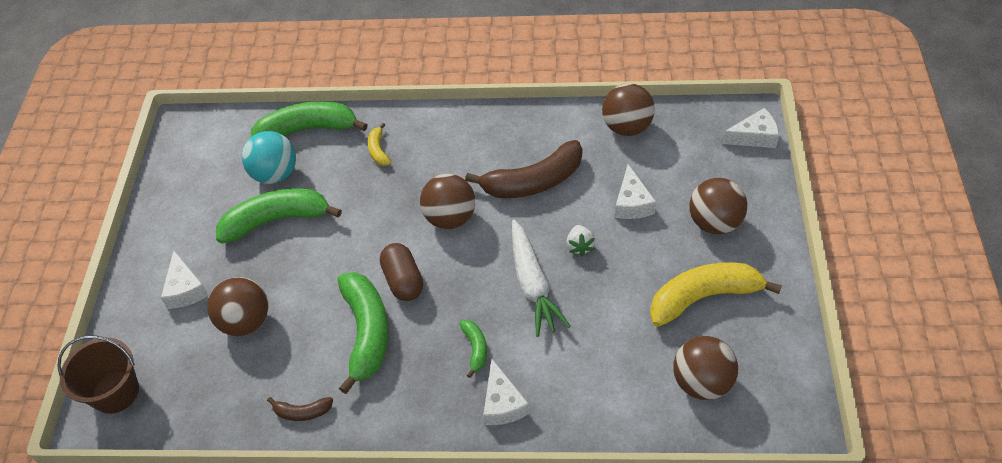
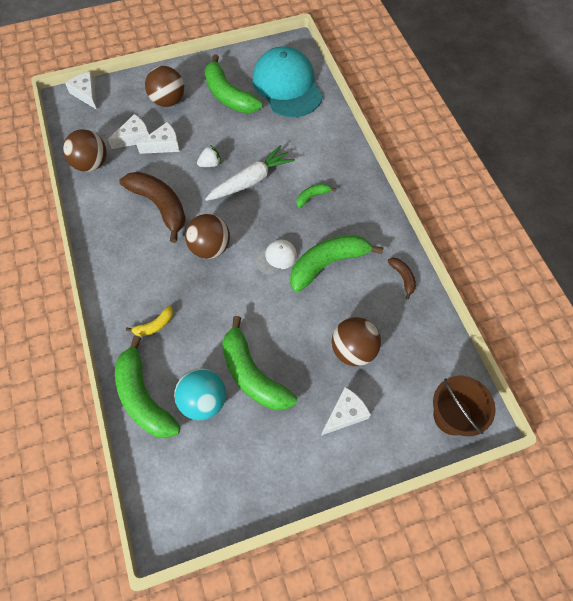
camera: 115 degrees left, 10 degrees up
brown capsule [380,243,423,301] -> white cap [256,240,297,274]
white cheese [483,359,530,425] -> white cheese moved to [108,114,149,149]
yellow banana [650,262,782,327] -> green banana [204,54,262,113]
brown ball [673,336,738,400] -> turquoise cap [252,46,323,117]

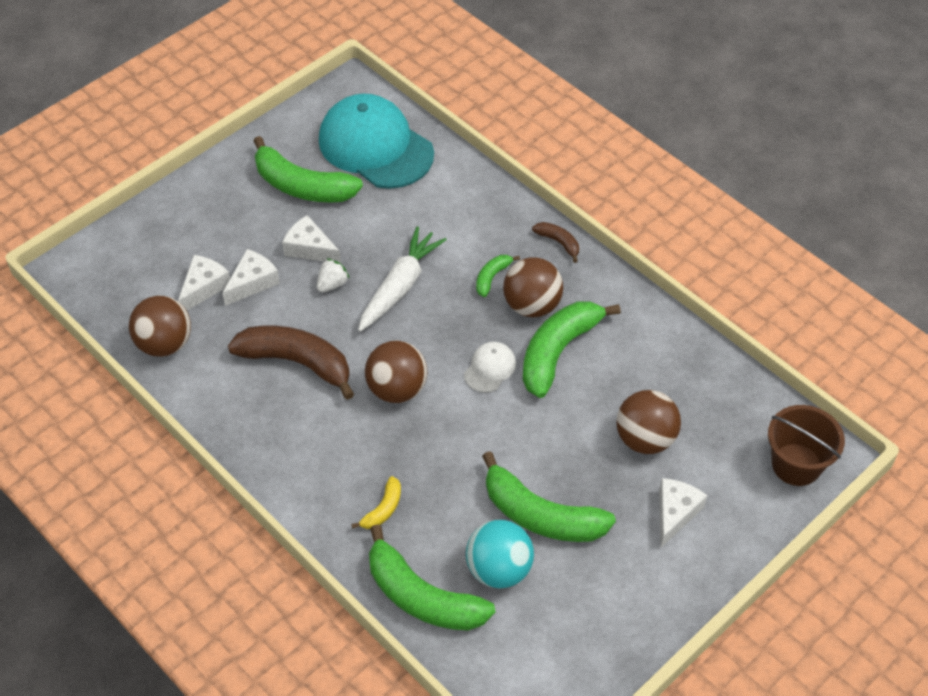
camera: 25 degrees left, 10 degrees down
white cheese [65,72,97,110] -> white cheese moved to [282,215,341,264]
brown ball [145,66,184,107] -> brown ball moved to [503,257,563,317]
brown banana [387,258,416,300] -> brown banana moved to [532,222,579,263]

